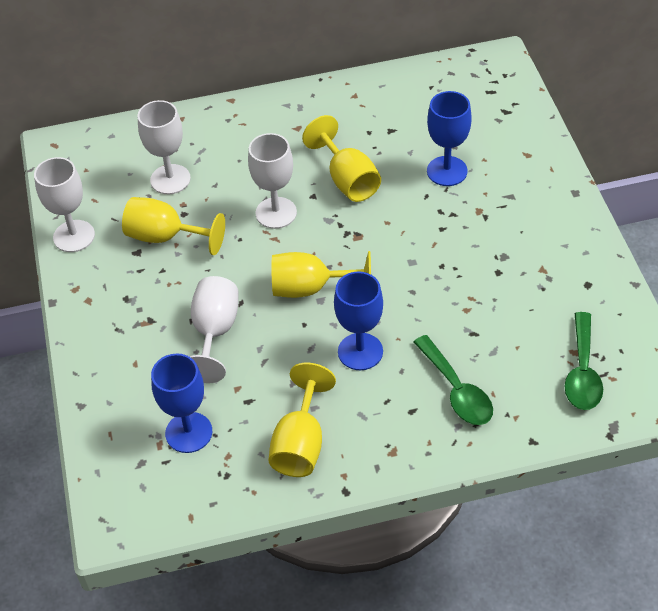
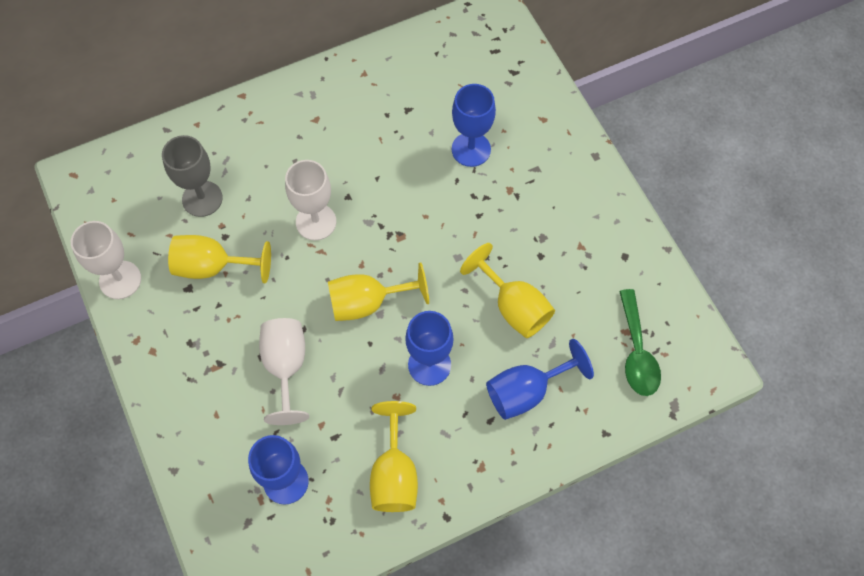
camera: 15 degrees left, 15 degrees up
white goblet [137,100,191,194] -> grey goblet [162,135,223,217]
yellow goblet [302,115,381,202] -> yellow goblet moved to [460,243,555,338]
green spoon [414,335,493,425] -> blue goblet [486,339,594,420]

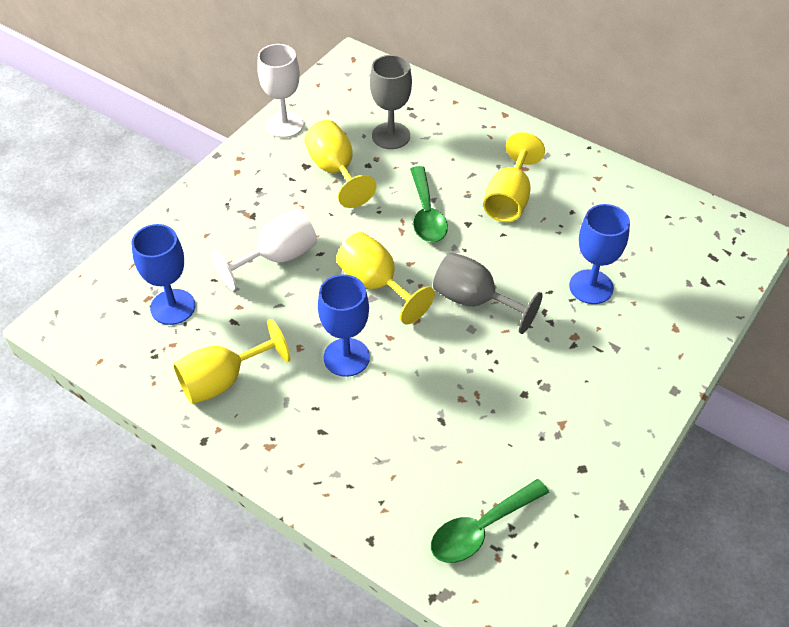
camera: 60 degrees right, 15 degrees down
white goblet [285,160,336,240] -> green spoon [410,166,448,242]
yellow goblet [460,243,555,338] -> yellow goblet moved to [483,132,545,222]
blue goblet [486,339,594,420] -> none
none -> grey goblet [433,252,543,334]

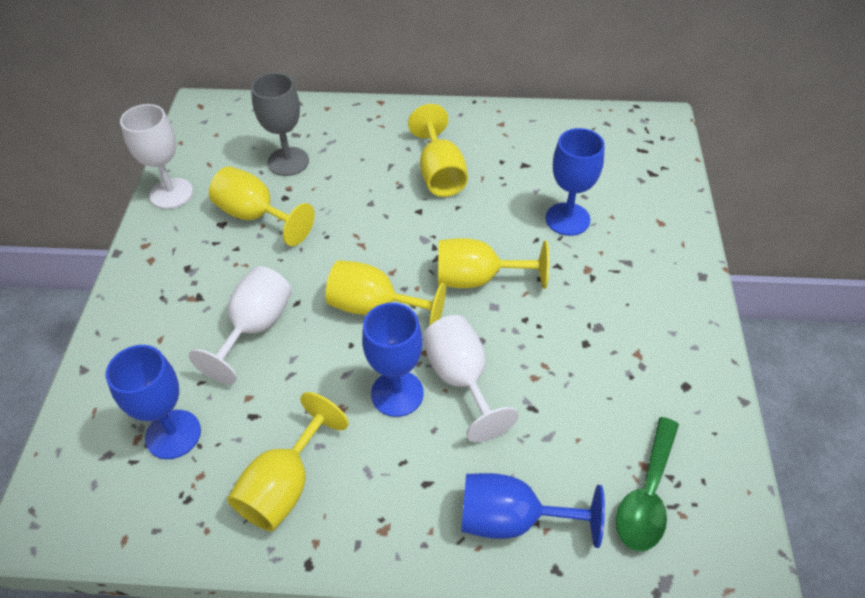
camera: 30 degrees left, 0 degrees up
green spoon [410,166,448,242] -> none
grey goblet [433,252,543,334] -> yellow goblet [438,238,549,289]
none -> white goblet [422,315,519,442]
none -> blue goblet [461,473,605,548]

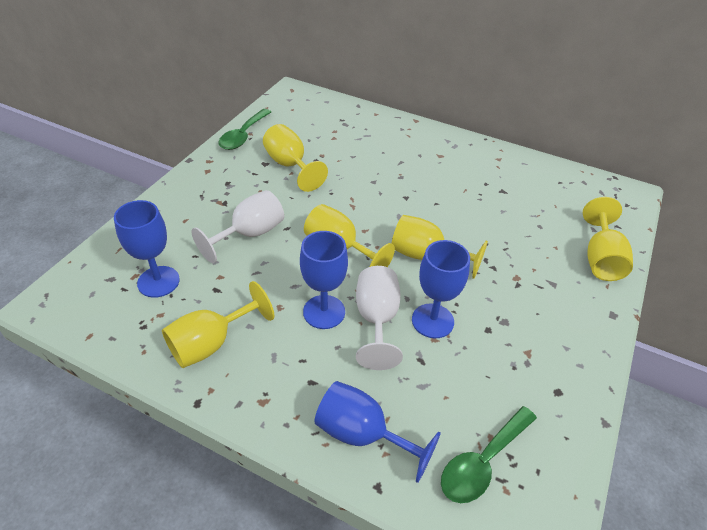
camera: 20 degrees right, 5 degrees down
white goblet [120,104,193,209] -> green spoon [218,109,271,150]
grey goblet [251,73,309,176] -> none
yellow goblet [408,104,468,197] -> yellow goblet moved to [583,197,633,281]
blue goblet [546,128,605,236] -> blue goblet moved to [412,240,470,338]

